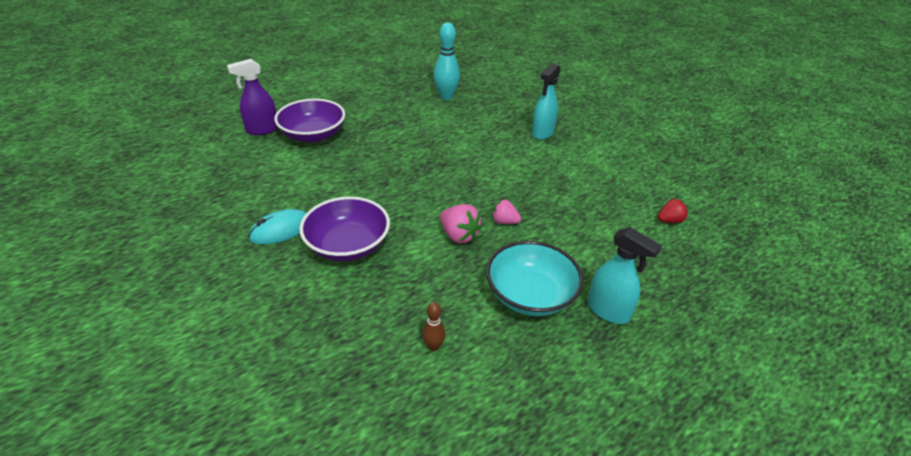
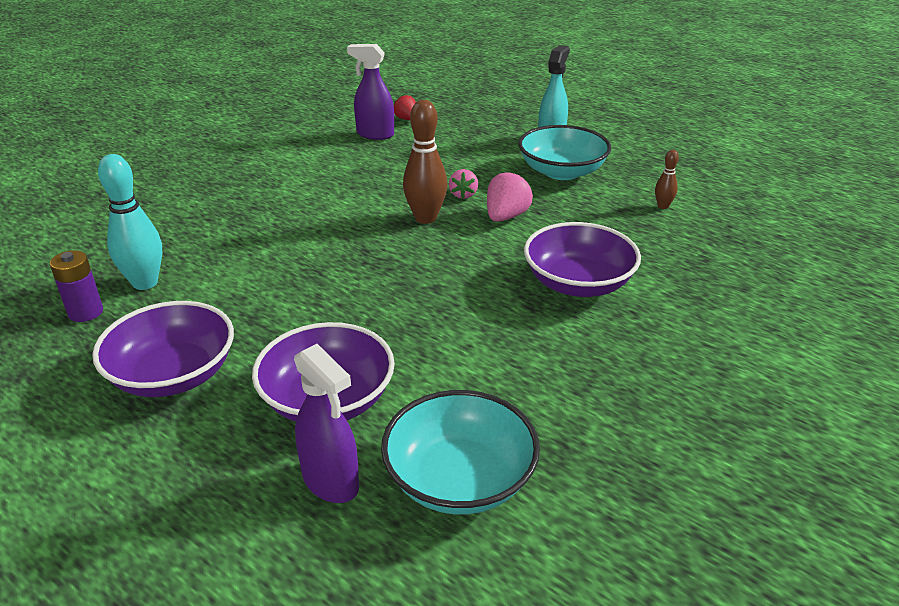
camera: 105 degrees left, 5 degrees down
turquoise mouse [248,209,306,245] -> none
turquoise spray bottle [532,63,561,140] -> none
none -> purple battery [50,250,103,322]
none -> purple bowl [92,301,234,397]
none -> purple spray bottle [347,44,394,140]
none -> turquoise bowl [381,390,540,515]
none -> brown bowling pin [403,100,447,224]

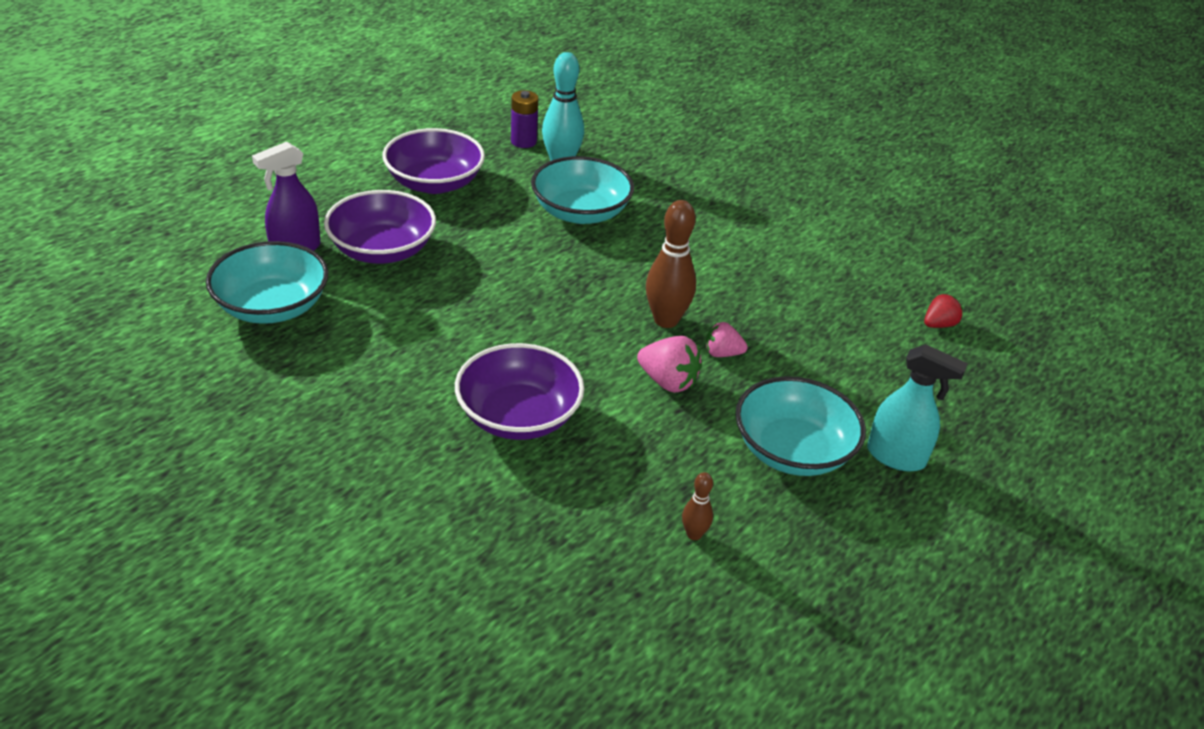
camera: 90 degrees right, 5 degrees up
purple spray bottle [347,44,394,140] -> none
none -> turquoise bowl [531,156,634,224]

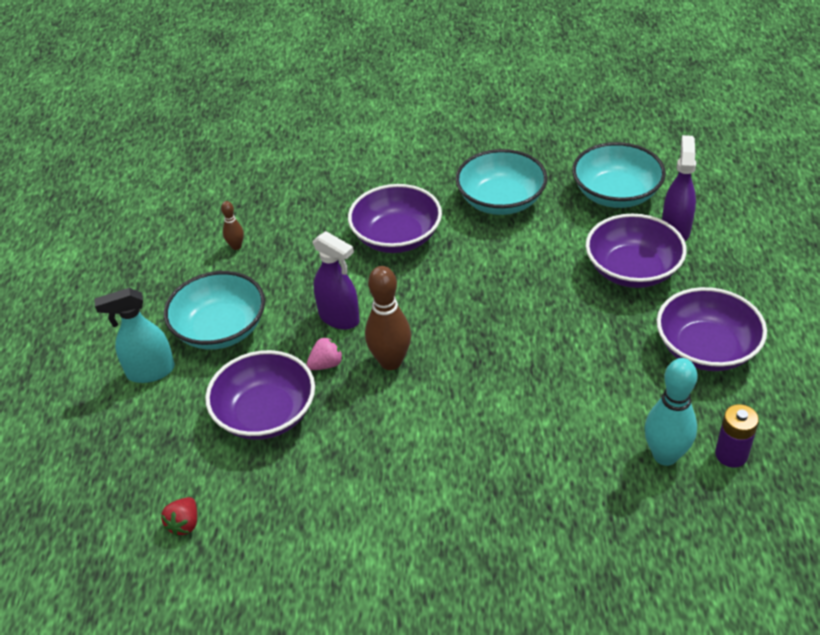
camera: 145 degrees right, 5 degrees up
turquoise bowl [531,156,634,224] -> turquoise bowl moved to [455,149,548,215]
pink strawberry [637,336,702,393] -> purple spray bottle [312,231,360,329]
none -> purple bowl [205,350,315,440]

